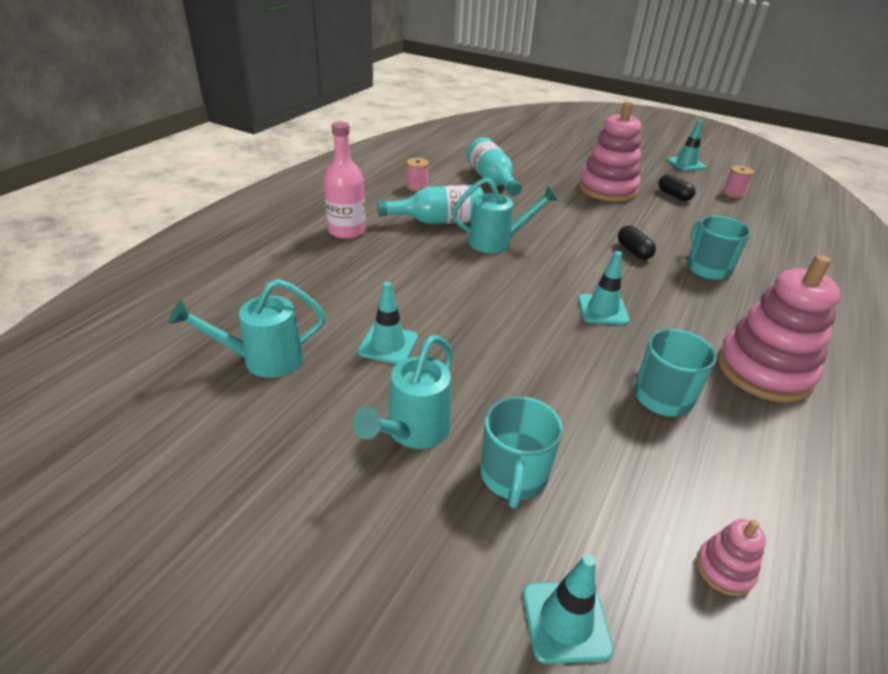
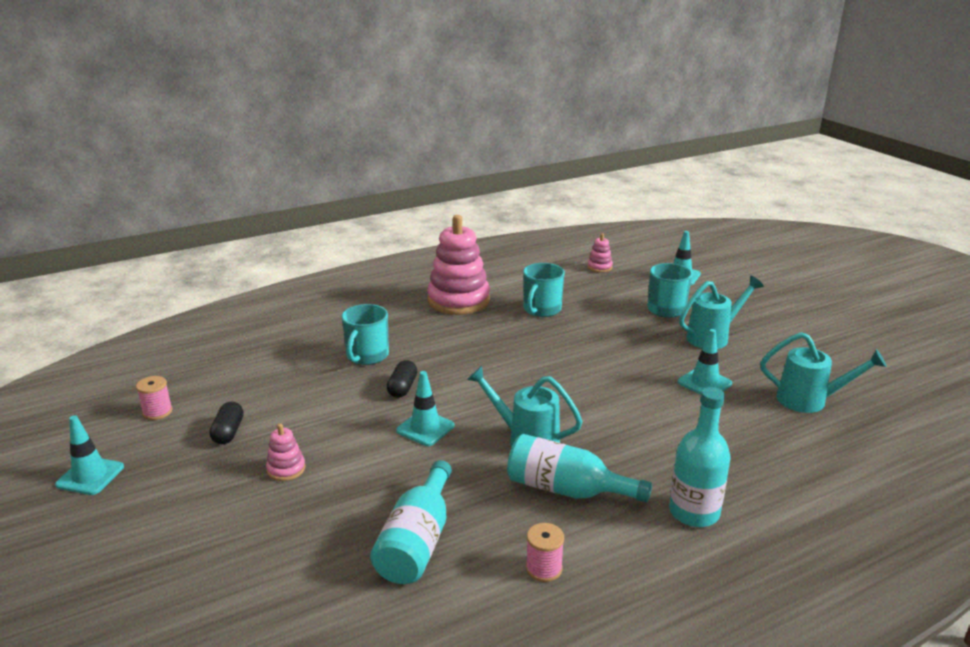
camera: 145 degrees left, 10 degrees down
pink bottle [324,122,366,239] -> turquoise bottle [669,387,730,527]
turquoise traffic cone [578,251,630,325] -> turquoise traffic cone moved to [396,371,455,446]
pink stacking toy [579,101,642,202] -> pink stacking toy [266,423,305,481], size x0.44

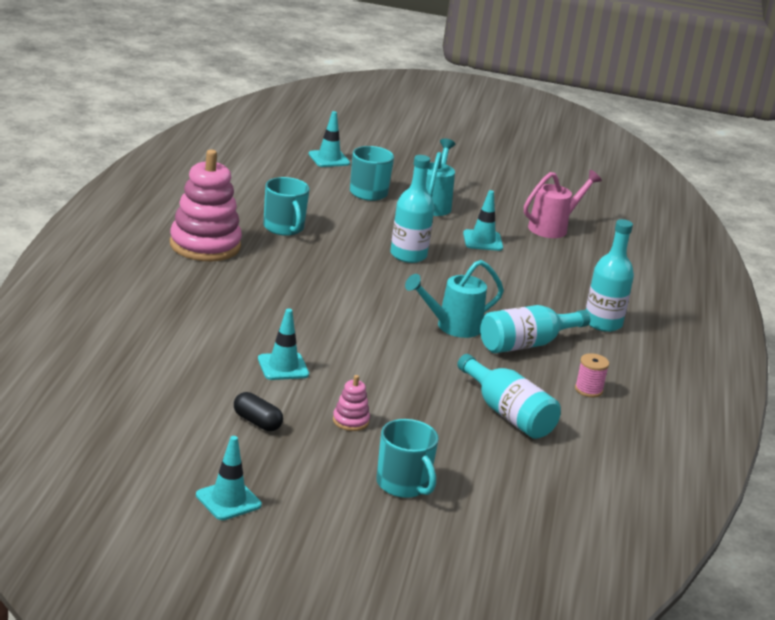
camera: 55 degrees left, 0 degrees up
pink spool [136,376,173,420] -> none
turquoise mug [341,304,389,365] -> turquoise mug moved to [376,419,439,498]
black capsule [387,360,417,398] -> none
turquoise traffic cone [396,371,455,446] -> turquoise traffic cone moved to [258,308,309,380]
pink stacking toy [587,233,613,273] -> none
turquoise watering can [760,332,887,413] -> pink watering can [524,170,602,238]
none -> turquoise bottle [390,155,434,263]

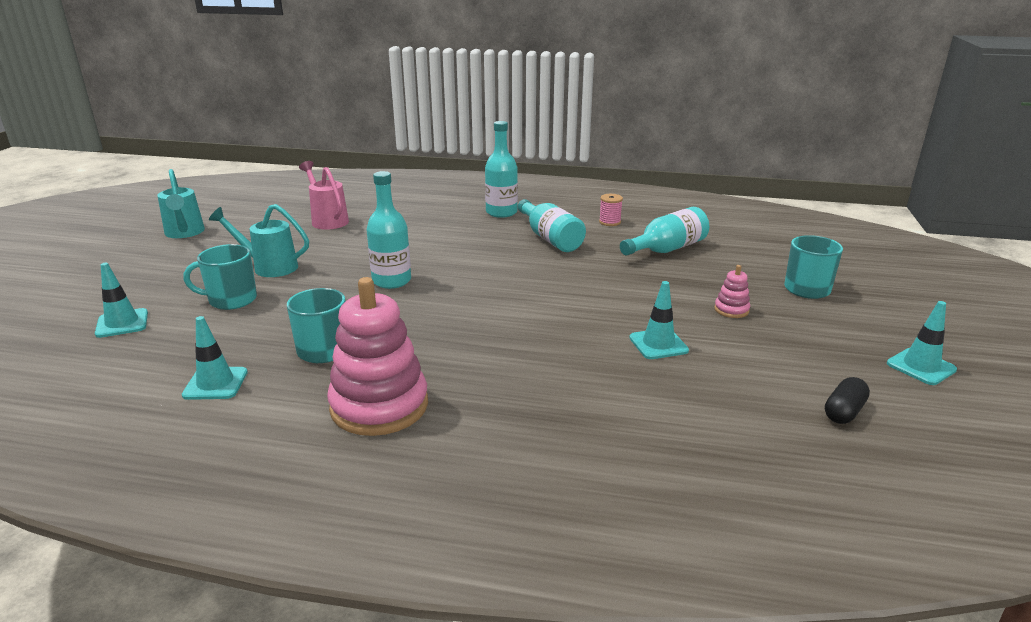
camera: 85 degrees left, 0 degrees up
black capsule [234,392,283,431] -> black capsule moved to [825,377,870,424]
turquoise watering can [405,260,504,338] -> turquoise watering can moved to [157,169,205,238]
turquoise traffic cone [463,190,503,251] -> turquoise traffic cone moved to [182,316,248,400]

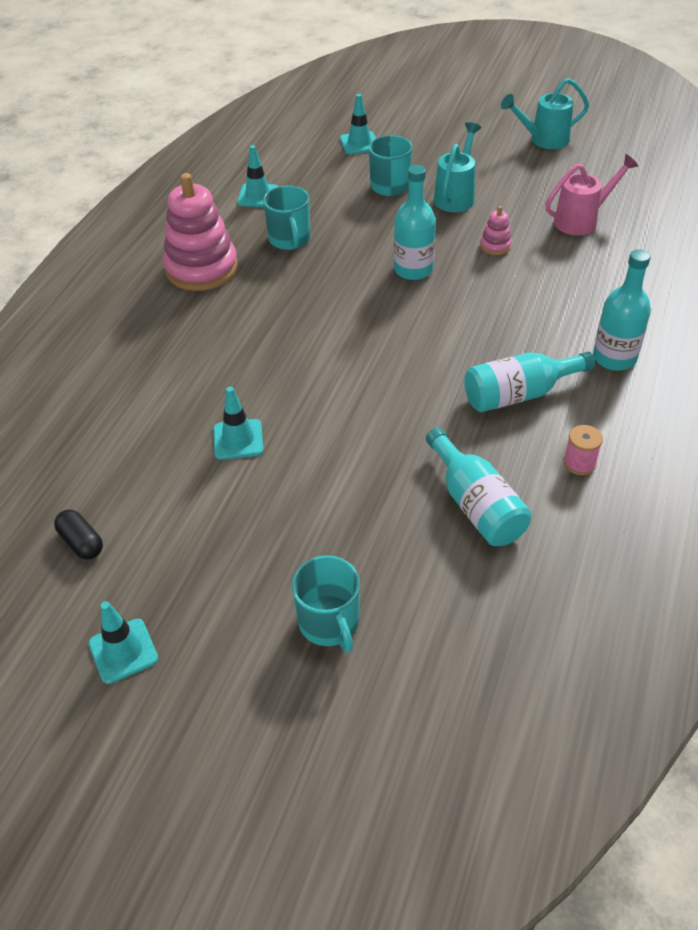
camera: 100 degrees right, 20 degrees up
pink stacking toy [714,265,750,318] -> pink stacking toy moved to [480,206,512,255]

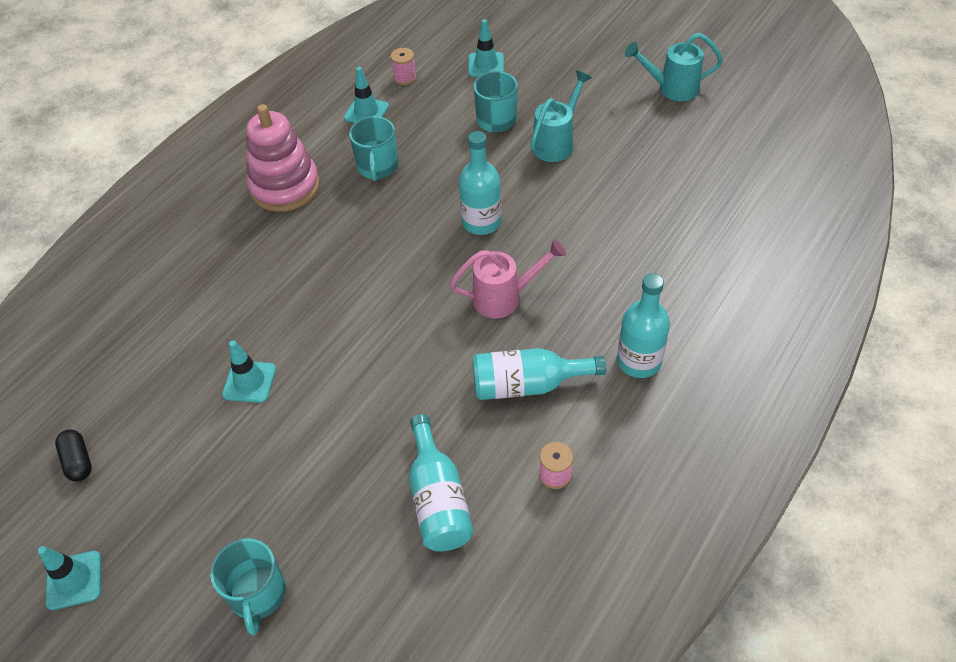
camera: 15 degrees right, 5 degrees up
pink stacking toy [480,206,512,255] -> none
pink watering can [545,154,638,235] -> pink watering can moved to [449,239,566,318]
none -> pink spool [391,48,417,85]

